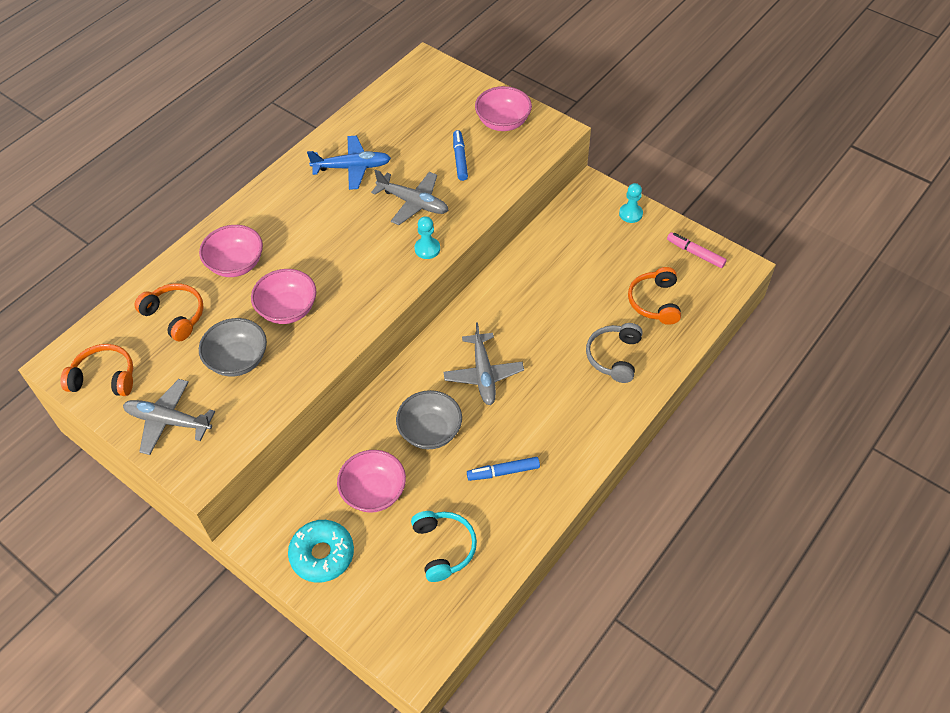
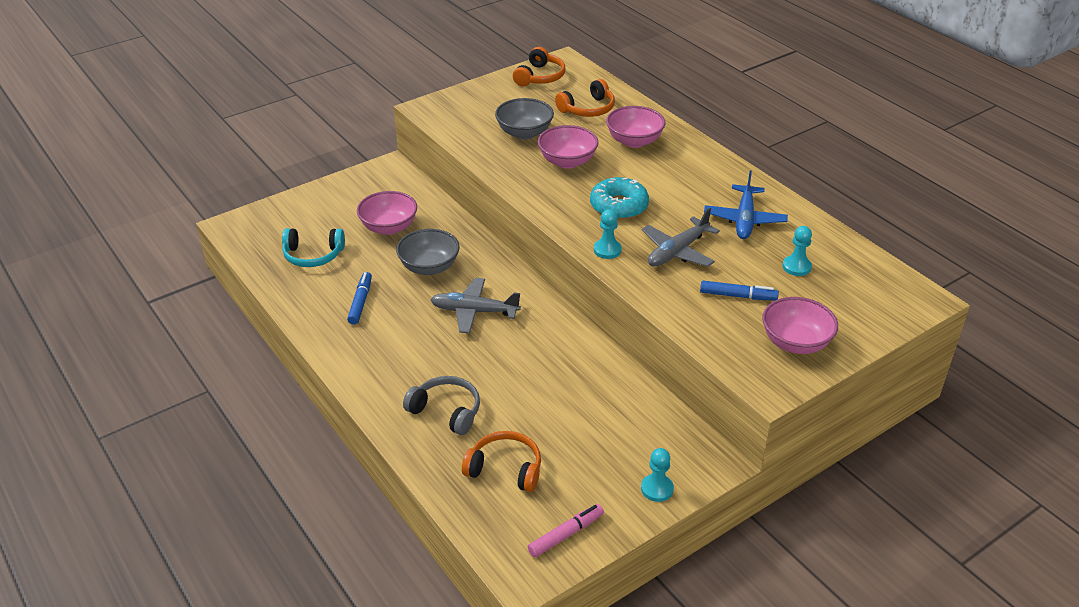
camera: 105 degrees right, 15 degrees down
grey plane [123,379,215,455] -> none
turquoise donut [288,520,354,583] -> turquoise donut moved to [590,177,649,220]
none -> turquoise pawn [782,226,812,276]

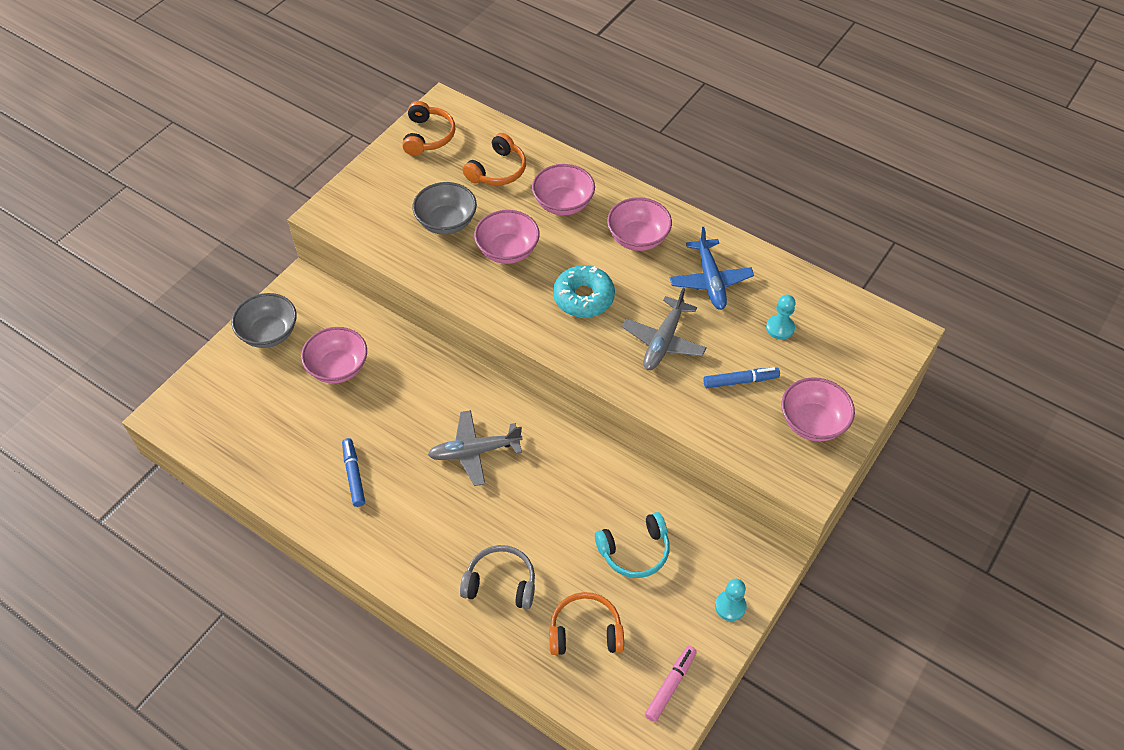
camera: 20 degrees left, 15 degrees up
turquoise headphones [282,228,345,267] -> turquoise headphones moved to [595,512,670,578]
grey bowl [396,229,460,275] -> grey bowl moved to [231,293,297,348]
turquoise pawn [594,209,622,259] -> none
none -> pink bowl [607,197,672,251]

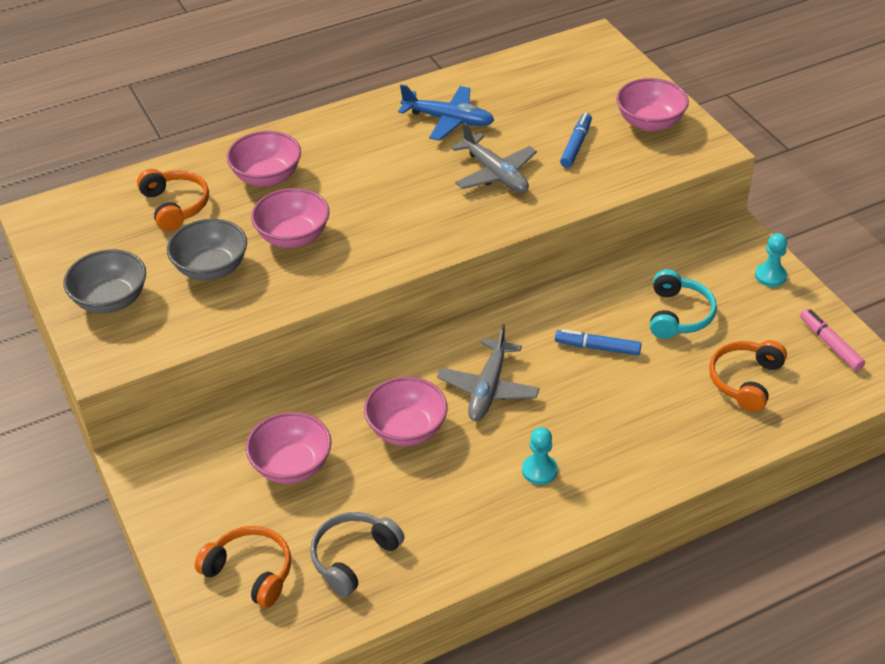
camera: 60 degrees left, 10 degrees down
grey bowl [231,293,297,348] -> grey bowl moved to [63,249,146,313]
blue marker [342,438,365,507] -> blue marker moved to [555,329,641,356]
orange headphones [402,101,455,156] -> orange headphones moved to [195,526,291,608]
grey headphones [460,545,535,609] -> grey headphones moved to [310,512,404,597]
turquoise donut [553,265,615,318] -> none
pink bowl [607,197,672,251] -> pink bowl moved to [364,377,448,446]
turquoise pawn [766,295,796,339] -> turquoise pawn moved to [522,427,558,485]

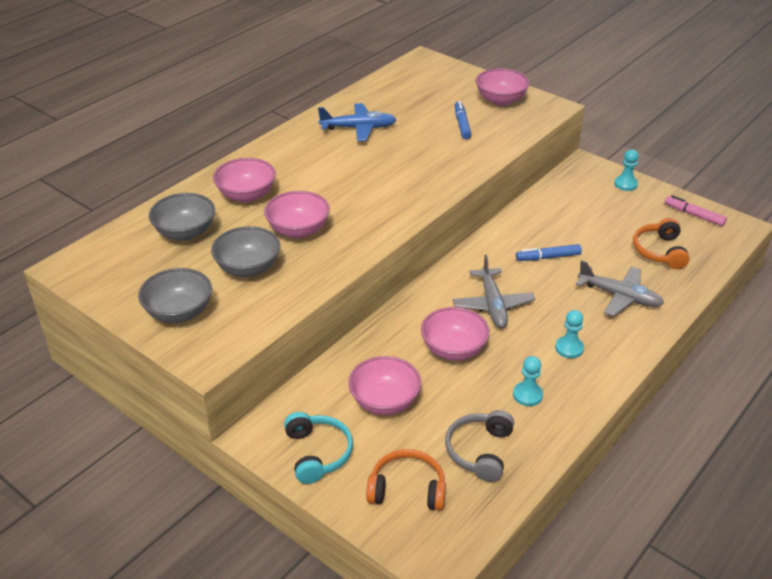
camera: 25 degrees left, 5 degrees down
orange headphones [137,169,209,231] -> grey bowl [149,193,215,241]
grey plane [451,122,537,193] -> grey plane moved to [576,260,664,316]
turquoise headphones [650,270,717,339] -> turquoise headphones moved to [284,412,353,484]
none -> turquoise pawn [513,356,543,406]

